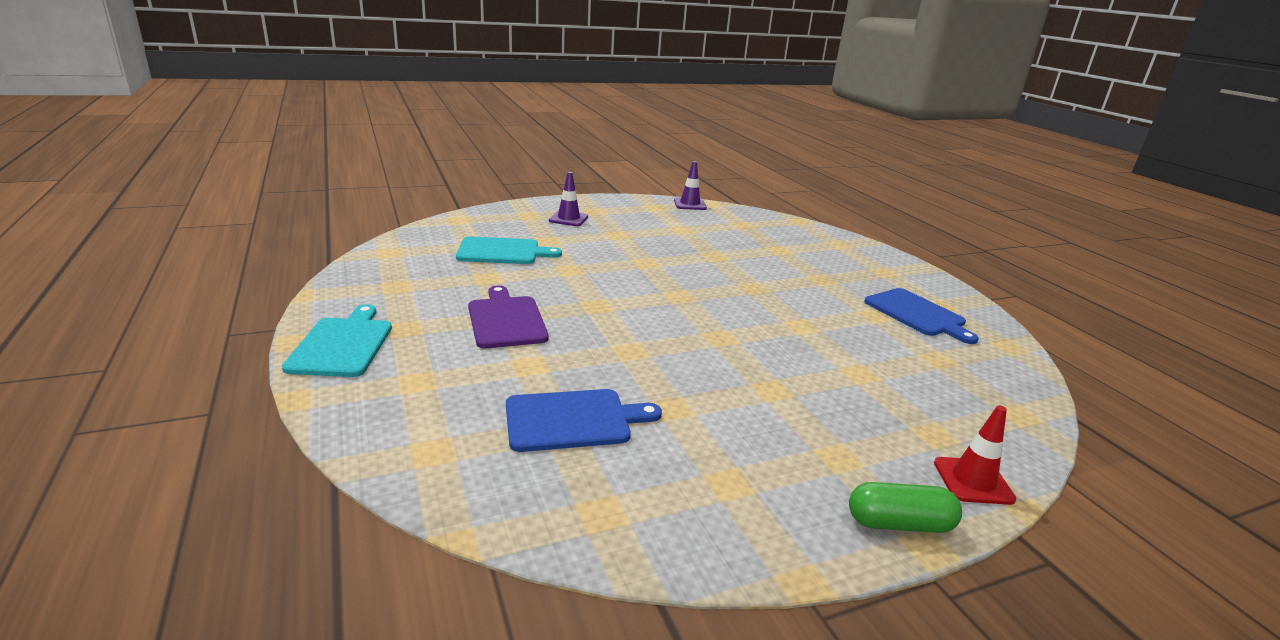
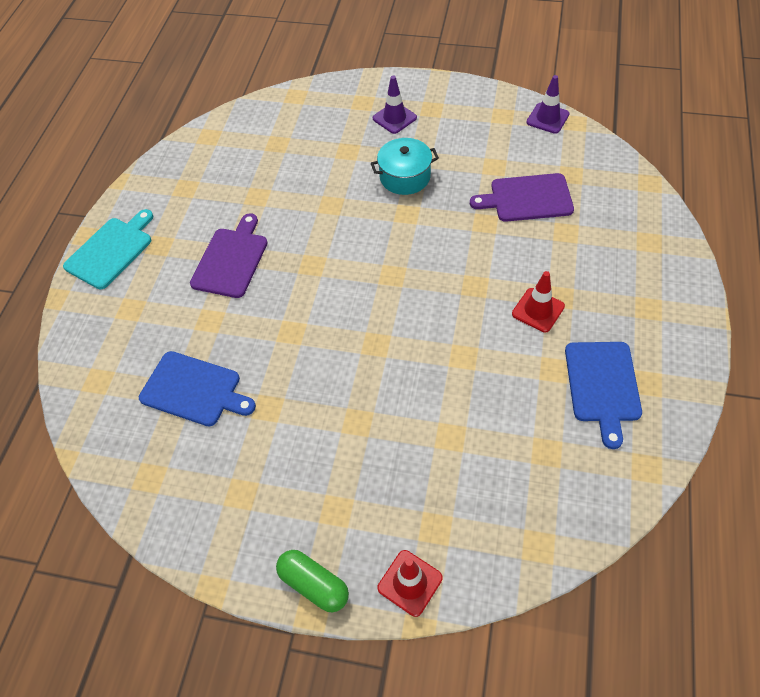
camera: 40 degrees right, 30 degrees up
turquoise cutting board [456,236,562,264] -> none
none -> turquoise pot [371,138,439,195]
none -> purple cutting board [470,173,574,222]
none -> red traffic cone [512,271,565,333]

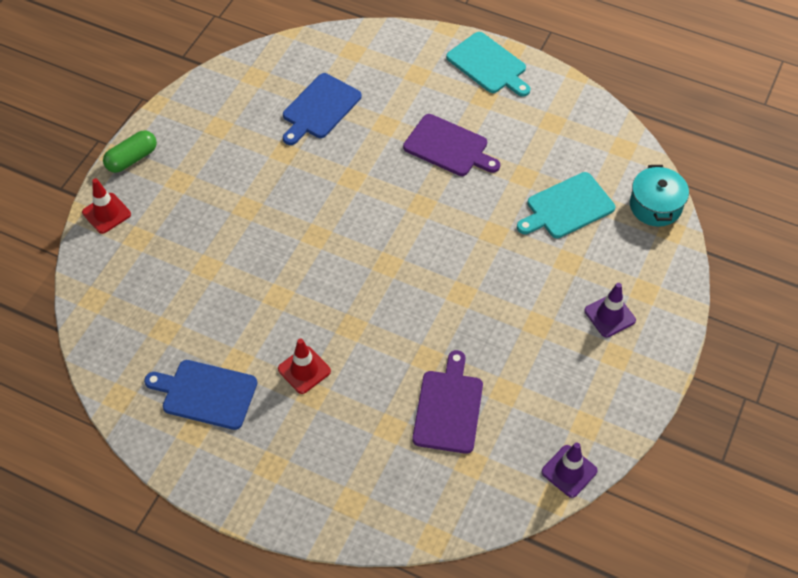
camera: 100 degrees right, 0 degrees up
turquoise pot [371,138,439,195] -> turquoise pot moved to [630,165,689,227]
none -> turquoise cutting board [517,172,615,238]

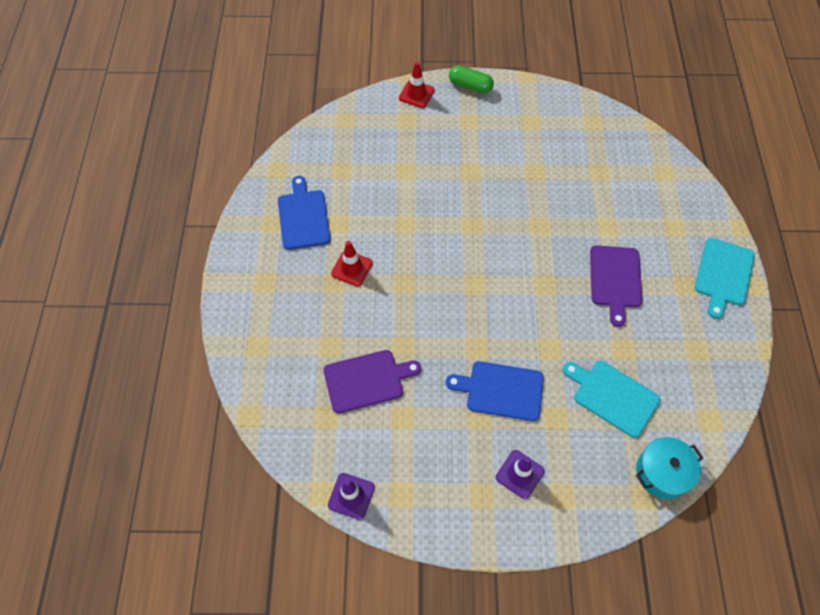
camera: 65 degrees right, 5 degrees up
blue cutting board [283,73,362,145] -> blue cutting board moved to [446,361,544,421]

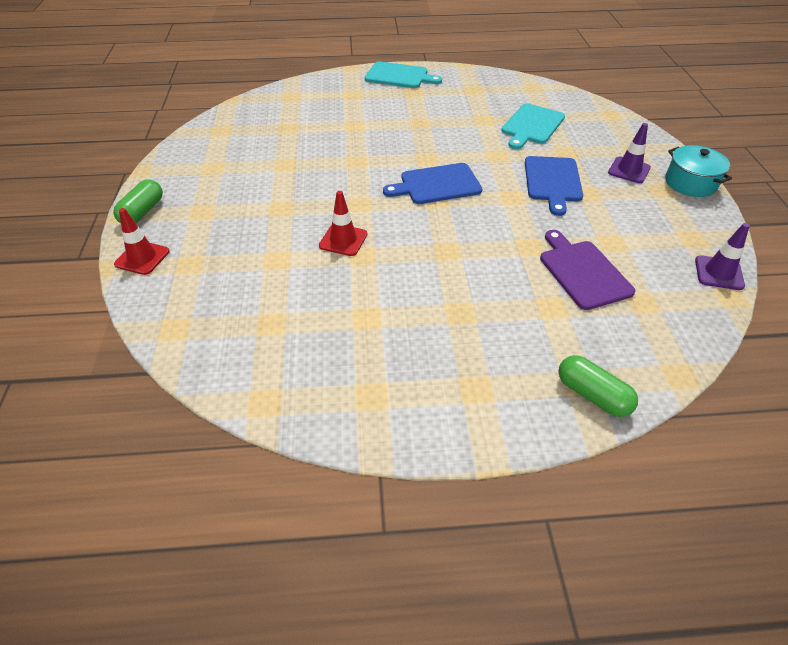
camera: 95 degrees left, 15 degrees down
blue cutting board [278,176,331,250] -> blue cutting board moved to [383,163,482,204]
red traffic cone [331,241,373,286] -> red traffic cone moved to [319,191,367,256]
purple cutting board [590,245,643,327] -> none
turquoise pot [636,437,703,499] -> turquoise pot moved to [665,145,732,197]
none -> green capsule [558,355,638,417]

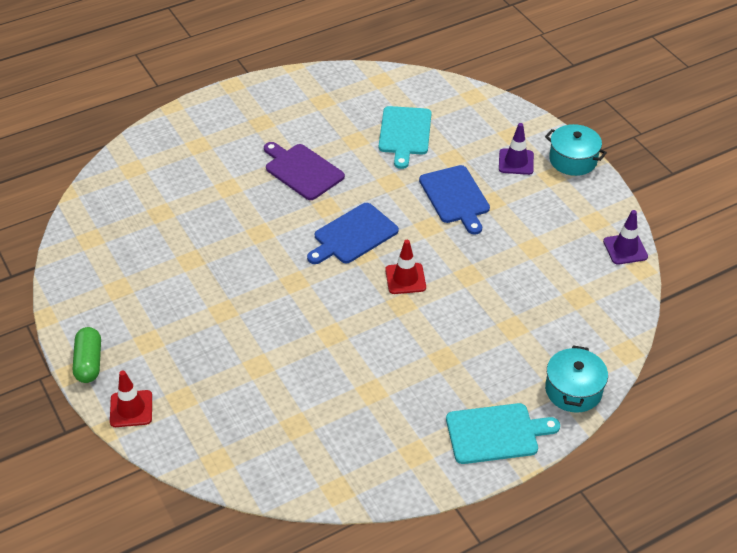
camera: 25 degrees left, 0 degrees up
red traffic cone [319,191,367,256] -> red traffic cone moved to [385,240,426,294]
turquoise cutting board [365,61,442,88] -> turquoise cutting board moved to [446,403,560,464]
purple cutting board [540,230,635,310] -> purple cutting board moved to [264,142,345,200]
green capsule [558,355,638,417] -> turquoise pot [545,345,608,413]

